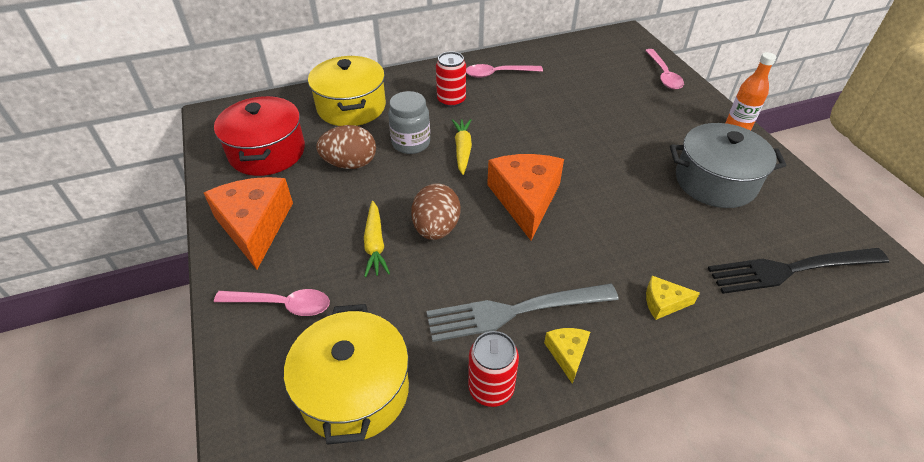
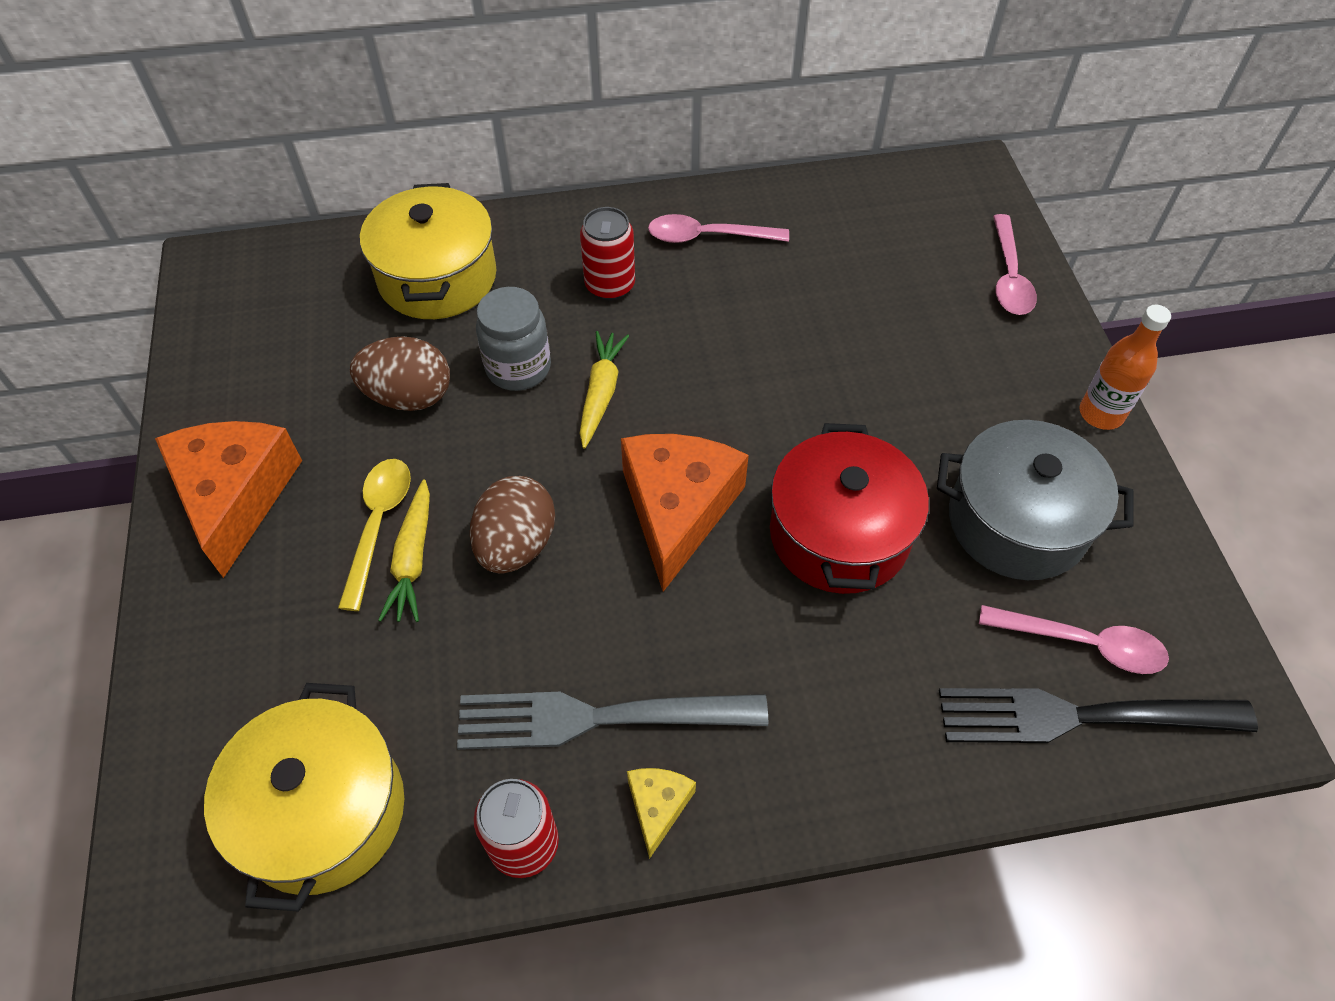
camera: 10 degrees right, 10 degrees up
red pot [214,95,305,176] -> red pot moved to [770,423,929,594]
pink spoon [214,289,330,316] -> pink spoon moved to [979,605,1169,674]
yellow cheese [646,276,700,320] -> none
none -> yellow spoon [338,459,411,611]

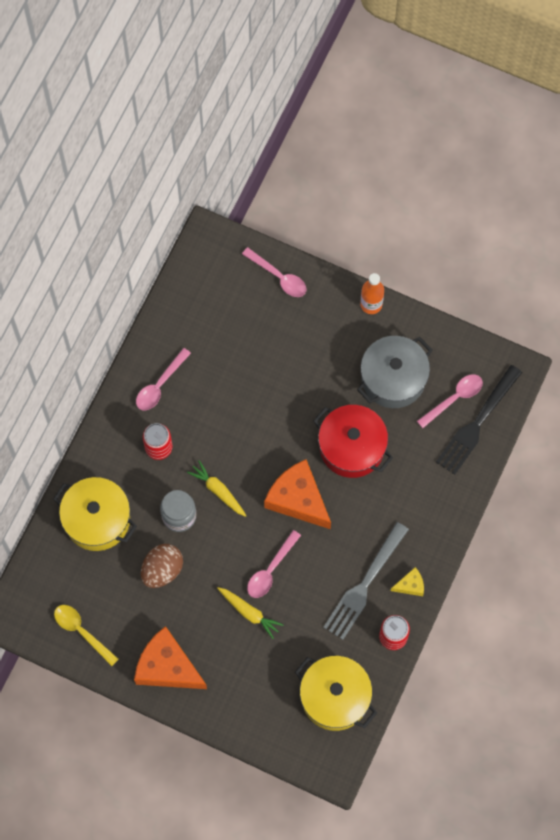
camera: 55 degrees left, 15 degrees up
yellow spoon [338,459,411,611] -> yellow spoon moved to [54,605,119,666]
brown egg [470,476,555,573] -> pink spoon [247,530,301,598]
yellow cheese [627,768,696,859] -> yellow cheese turned 120 degrees clockwise [391,567,424,596]

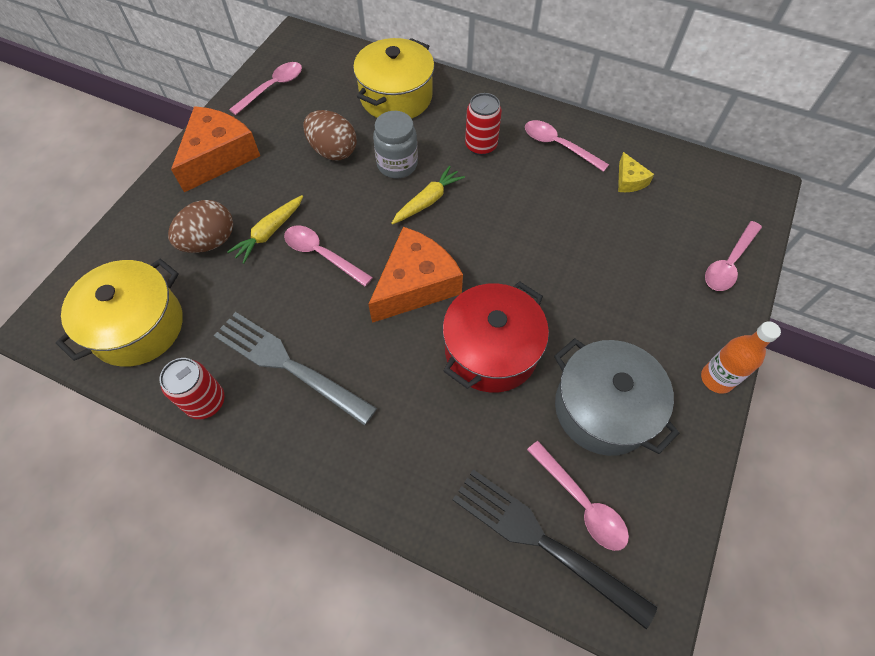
camera: 90 degrees right, 10 degrees down
yellow spoon [54,605,119,666] -> pink spoon [229,62,302,115]
yellow cheese [391,567,424,596] -> yellow cheese moved to [618,152,654,192]
none -> brown egg [168,200,233,253]

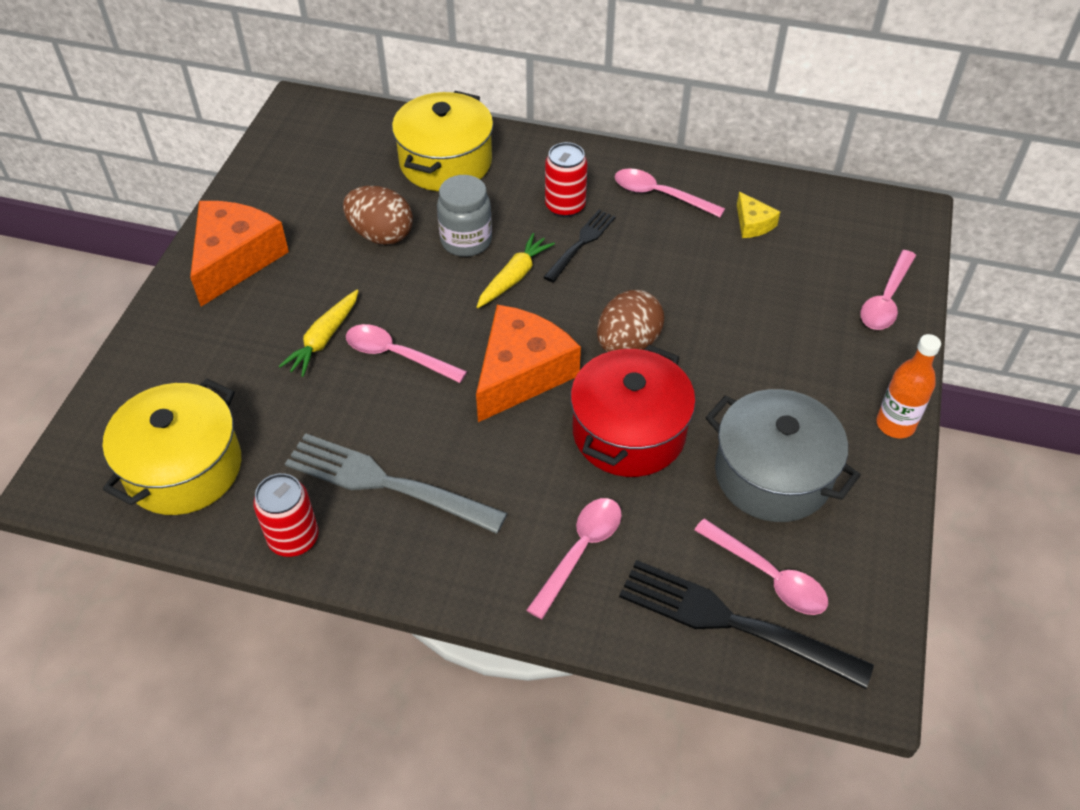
camera: 10 degrees left, 10 degrees down
brown egg [168,200,233,253] -> brown egg moved to [597,290,664,352]
pink spoon [229,62,302,115] -> pink spoon moved to [527,498,622,619]
none -> black fork [544,210,616,282]

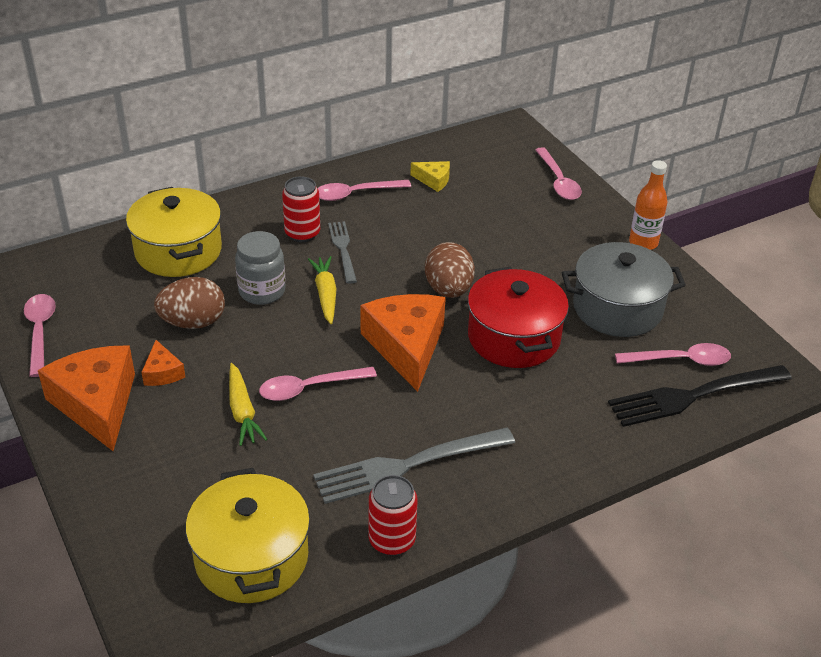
camera: 45 degrees left, 10 degrees down
pink spoon [527,498,622,619] -> pink spoon moved to [24,294,56,377]
black fork [544,210,616,282] -> grey fork [328,221,357,284]
none -> orange cheese [142,340,185,386]

